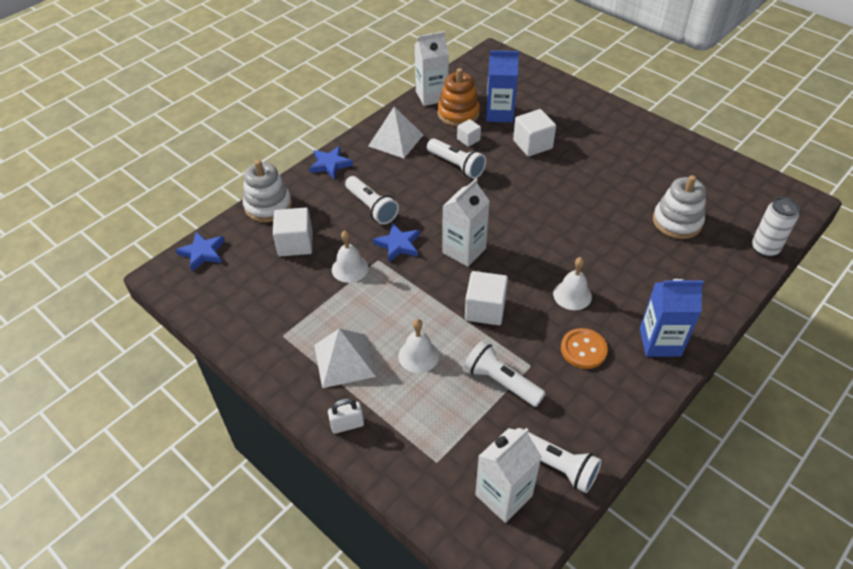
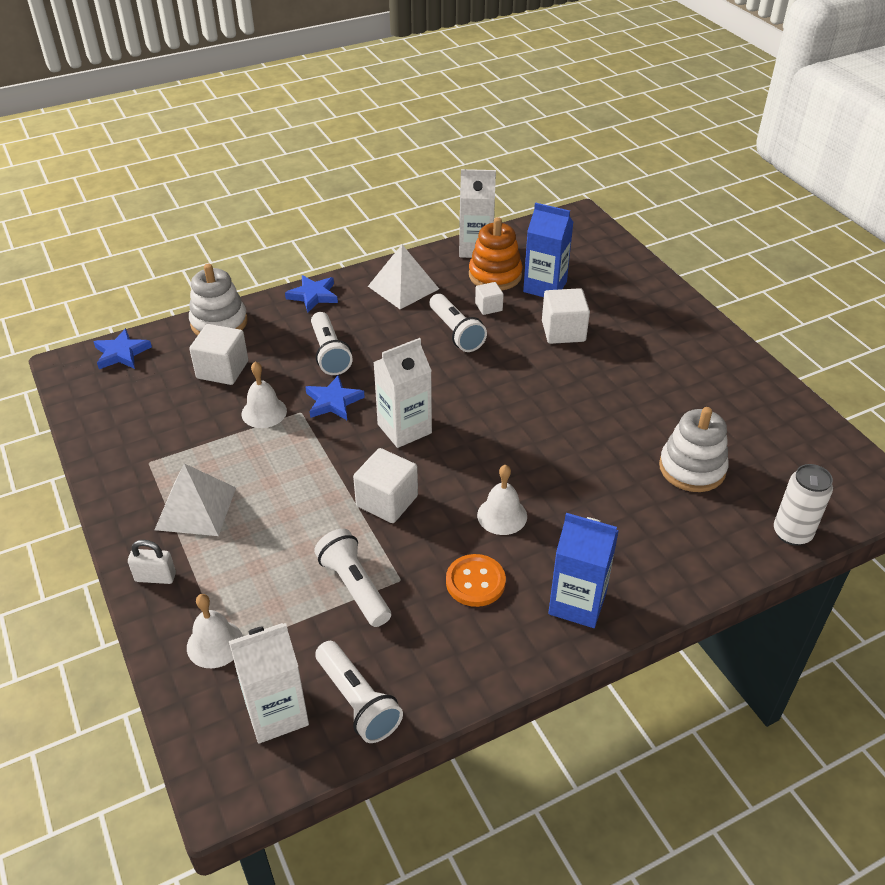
camera: 20 degrees right, 5 degrees down
white bell [398,319,439,373] -> white bell moved to [187,594,243,668]

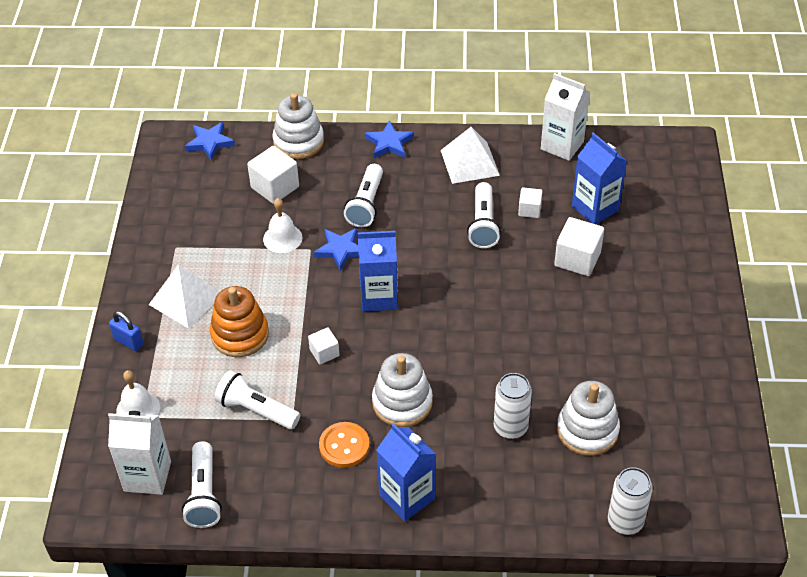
camera: 30 degrees right, 5 degrees up
white padlock [128,540,176,584] -> blue padlock [109,311,144,351]
white flashlight [314,528,391,627] -> white flashlight turned 60 degrees counterclockwise [214,370,300,430]
white cube [353,448,418,523] -> white cube [308,327,340,364], size x0.58
white carton [374,338,432,448] -> blue carton [357,231,398,311]
orange stacking toy [469,217,523,290] -> orange stacking toy moved to [210,286,269,357]
white bell [477,464,527,535] -> white stacking toy [372,353,433,427]
none -> white can [494,373,532,439]

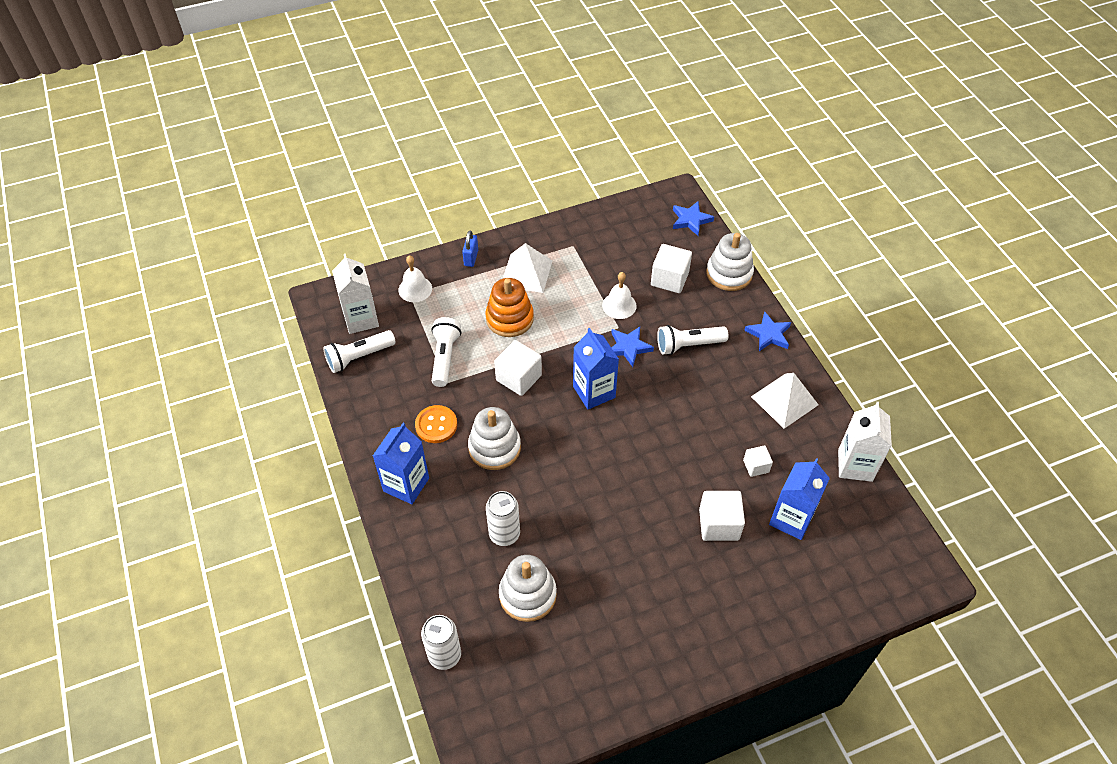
camera: 65 degrees right, 5 degrees up
white cube [308,327,340,364] -> white cube [494,340,542,396], size x1.73
white flashlight [467,182,501,248] -> none

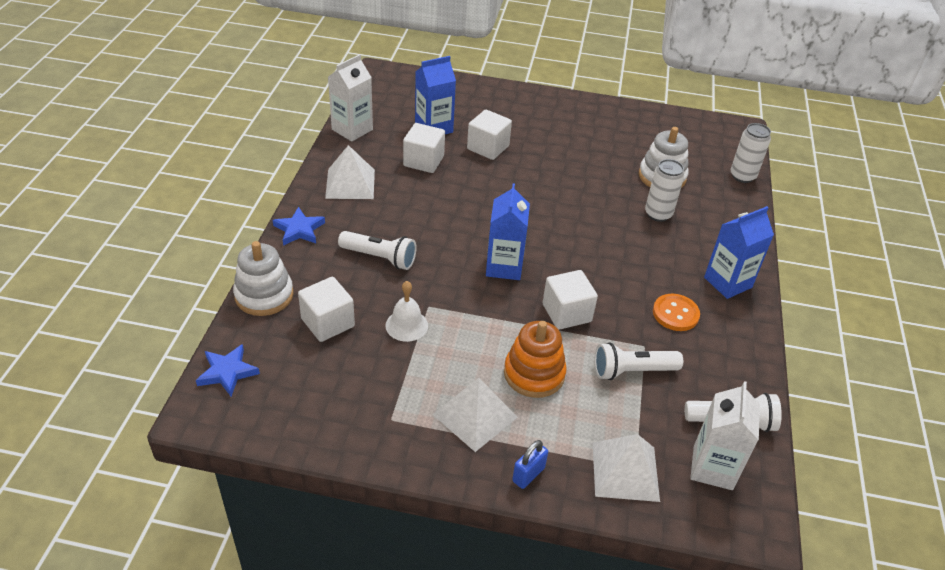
camera: 150 degrees left, 10 degrees down
white bell [398,255,432,302] -> white pyramid [593,434,660,502]
white flashlight [432,317,461,387] -> white flashlight turned 45 degrees clockwise [594,343,683,380]
white stacking toy [468,407,521,470] -> none
blue star [611,327,654,367] -> none
white cube [743,445,773,477] -> white cube [403,123,445,173], size x1.73

